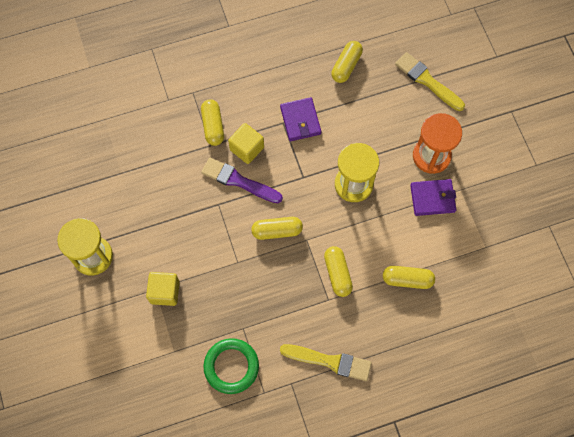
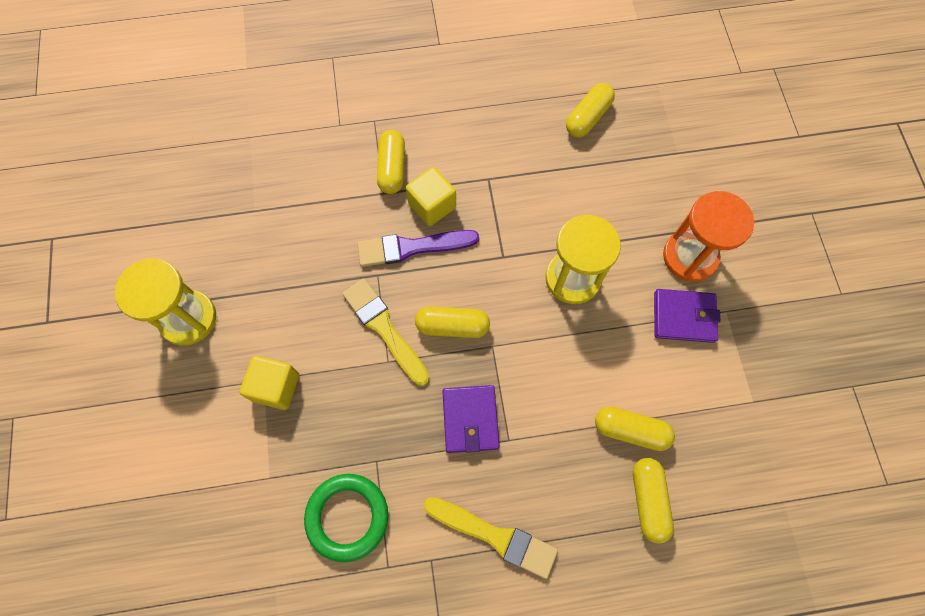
camera: 10 degrees right, 0 degrees up
purple brush [201,157,283,203] -> purple brush turned 45 degrees counterclockwise [357,230,479,267]
purple wallet [280,97,321,141] -> purple wallet moved to [443,385,499,453]
yellow capsule [324,246,353,297] -> yellow capsule moved to [633,458,674,544]
yellow brush [395,52,465,111] -> yellow brush moved to [342,279,429,386]

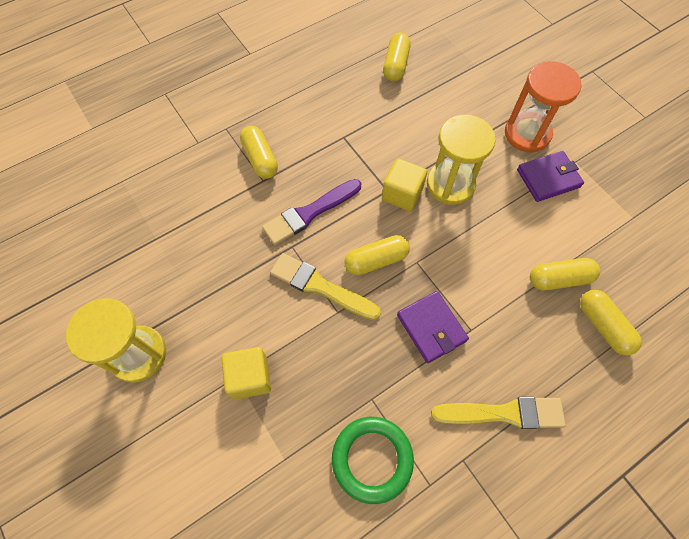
camera: 25 degrees left, 5 degrees down
yellow cube [406,167,456,226] -> yellow cube moved to [382,158,427,211]

